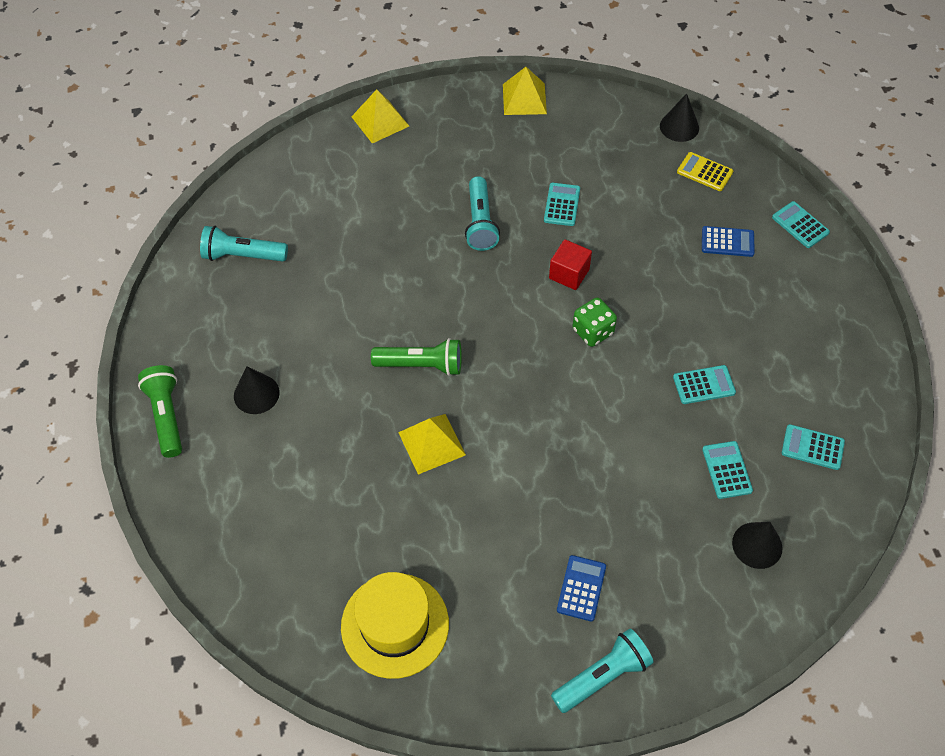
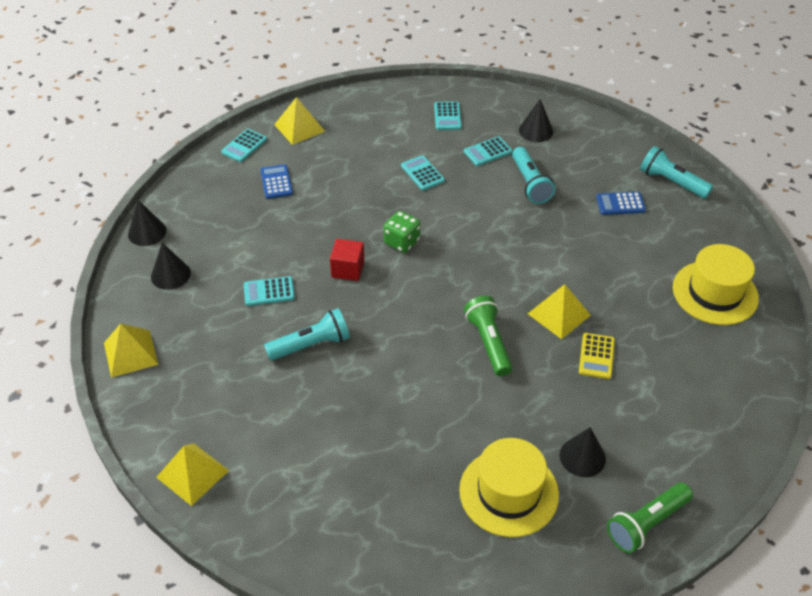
camera: 110 degrees left, 10 degrees down
turquoise flashlight [200,226,288,261] -> turquoise flashlight moved to [512,147,555,204]
yellow calculator [677,152,733,191] -> yellow calculator moved to [579,333,615,379]
none -> black cone [151,243,191,290]
none -> yellow pyramid [274,97,325,145]
none -> yellow hat [459,438,559,537]

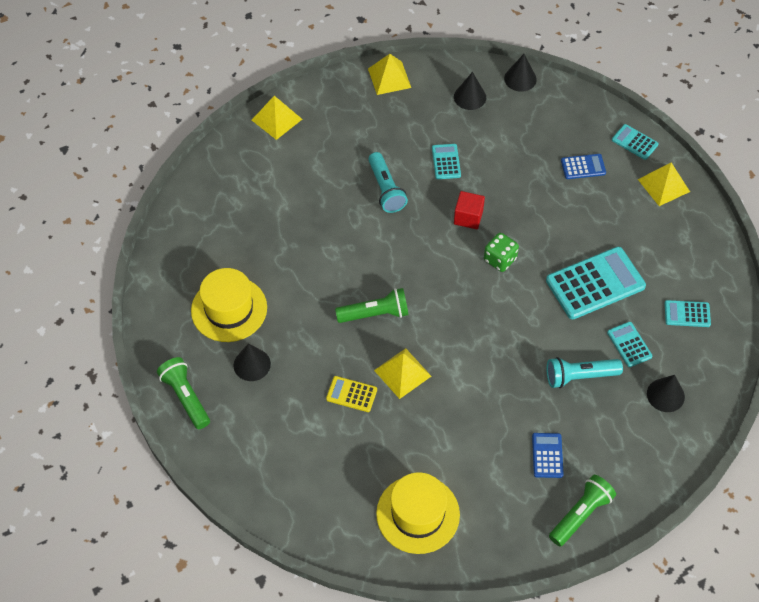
camera: 95 degrees right, 10 degrees up
turquoise calculator [401,155,445,191] -> turquoise calculator [546,247,646,319], size x2.00
turquoise flashlight [640,146,713,199] -> green flashlight [549,475,616,547]

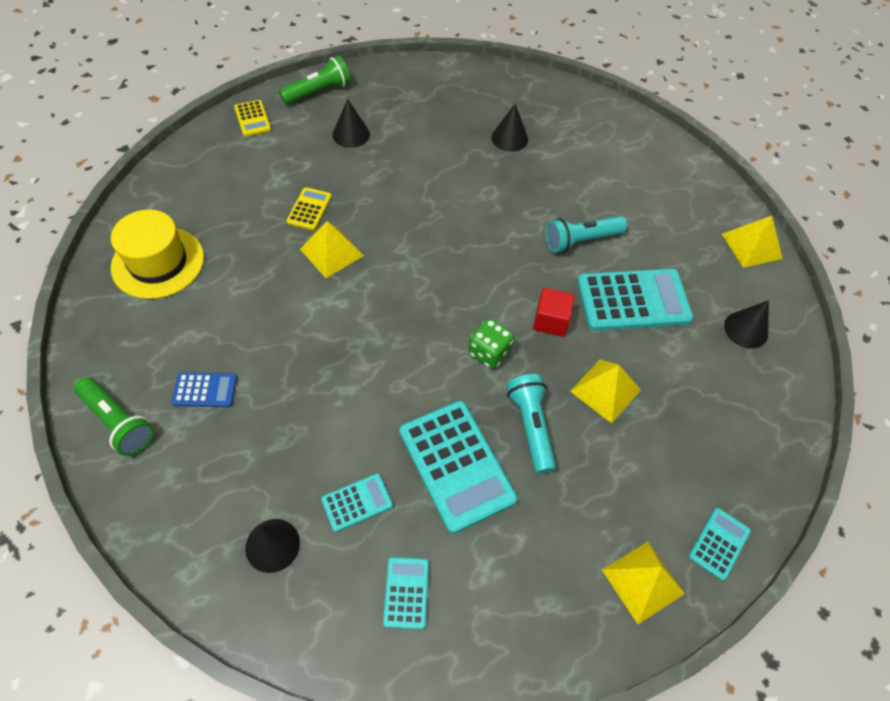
camera: 85 degrees right, 0 degrees up
yellow hat [191,268,267,342] -> none
yellow pyramid [252,96,302,140] -> yellow pyramid moved to [570,359,641,423]
green flashlight [335,288,409,323] -> none
turquoise calculator [432,144,461,179] -> turquoise calculator [577,269,694,331], size x2.00
black cone [504,54,537,92] -> black cone moved to [491,103,528,152]
turquoise flashlight [547,357,623,388] -> turquoise flashlight moved to [507,374,556,474]
blue calculator [561,154,606,179] -> none
none -> yellow calculator [234,100,271,136]

